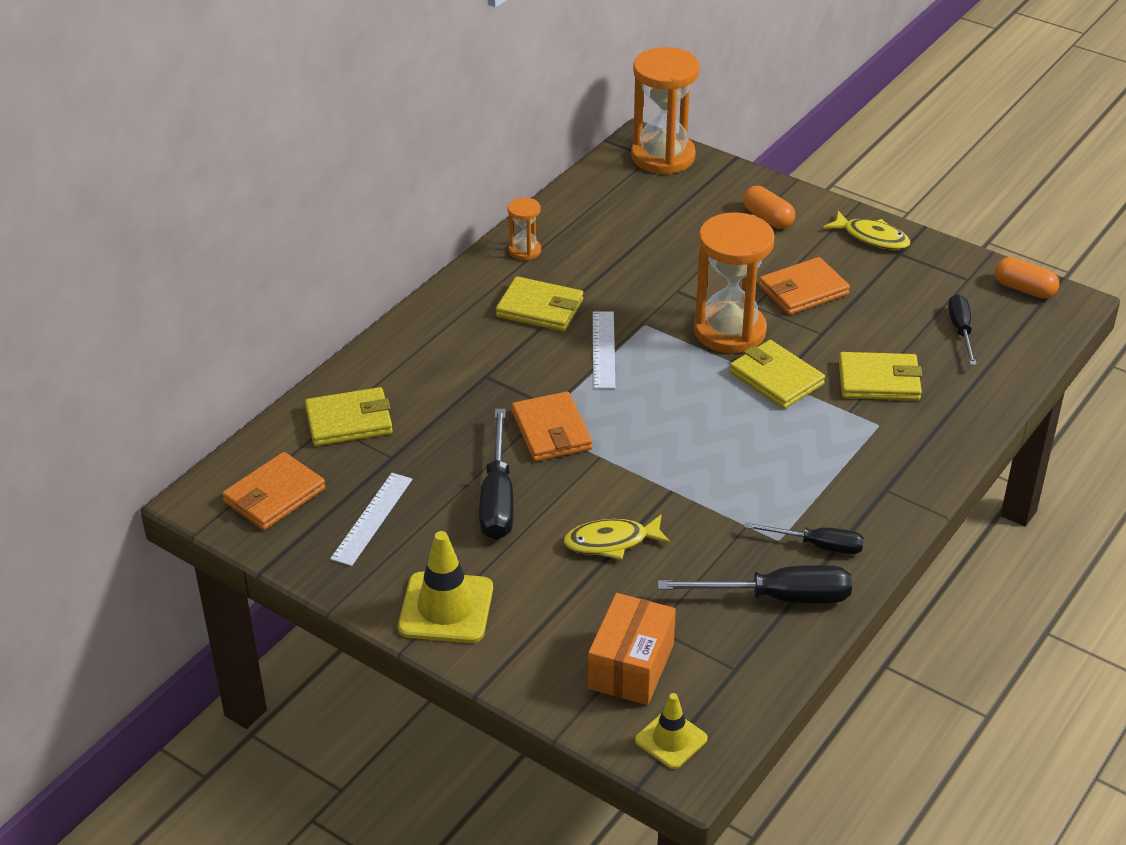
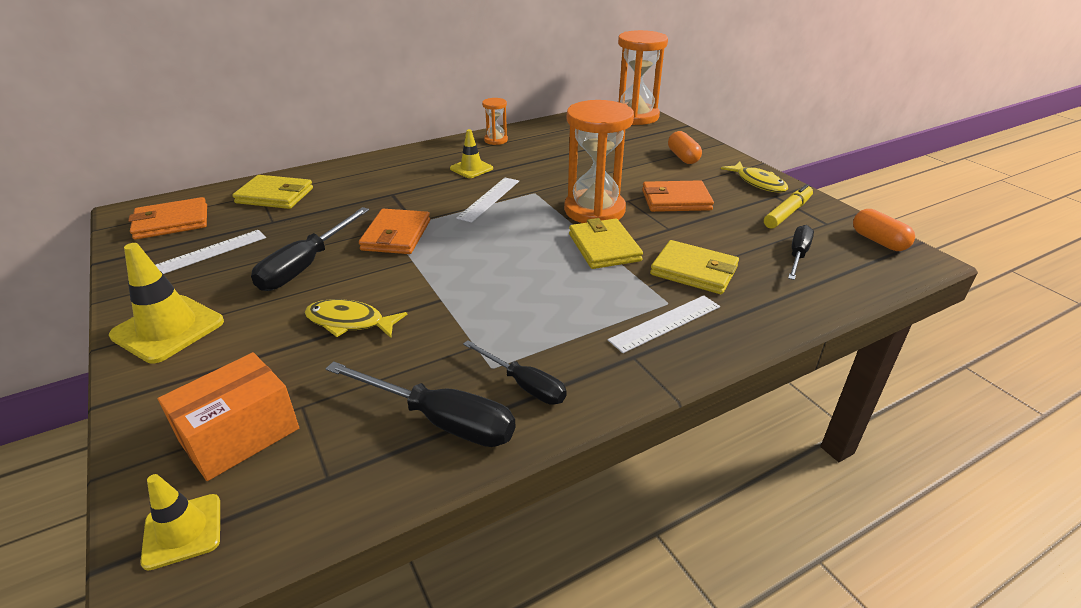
camera: 25 degrees right, 5 degrees down
yellow wallet [496,276,583,332] -> yellow traffic cone [450,129,493,178]
none -> white ruler [608,295,720,353]
none -> yellow marker [764,184,813,229]

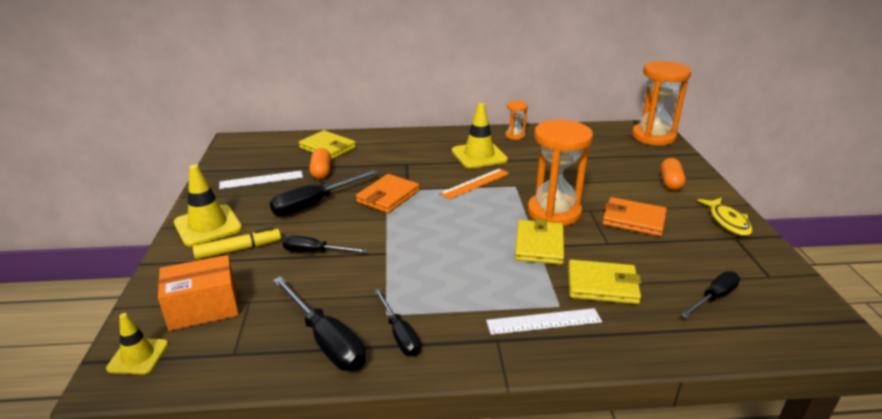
camera: 25 degrees right, 5 degrees down
orange wallet [128,197,207,240] -> none
yellow fish [304,299,407,338] -> black screwdriver [282,235,367,253]
yellow traffic cone [450,129,493,178] -> yellow traffic cone [452,103,508,169], size x1.64
white ruler [456,178,519,223] -> orange ruler [440,168,509,199]
yellow wallet [650,240,739,294] -> yellow wallet turned 45 degrees counterclockwise [568,260,641,304]
yellow marker [764,184,813,229] -> yellow marker moved to [193,227,281,260]
orange capsule [853,209,915,251] -> orange capsule moved to [309,148,331,179]

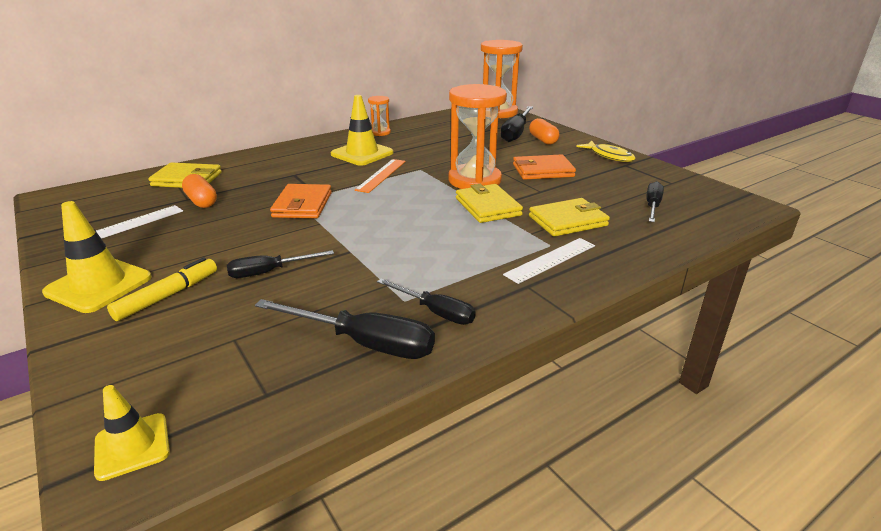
camera: 30 degrees left, 0 degrees up
orange box [158,255,239,331] -> none
black screwdriver [270,170,377,216] -> black screwdriver moved to [501,106,533,142]

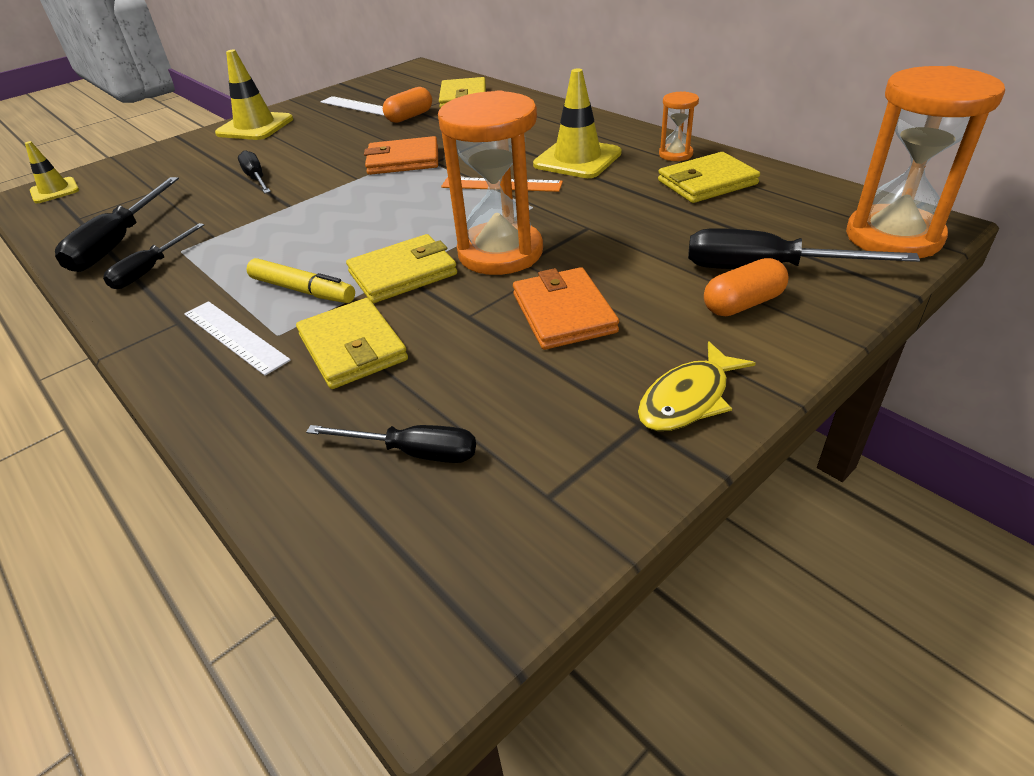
camera: 85 degrees right, 10 degrees up
yellow marker [107,257,217,321] -> yellow marker moved to [246,258,355,303]
none -> yellow wallet [658,152,760,203]

